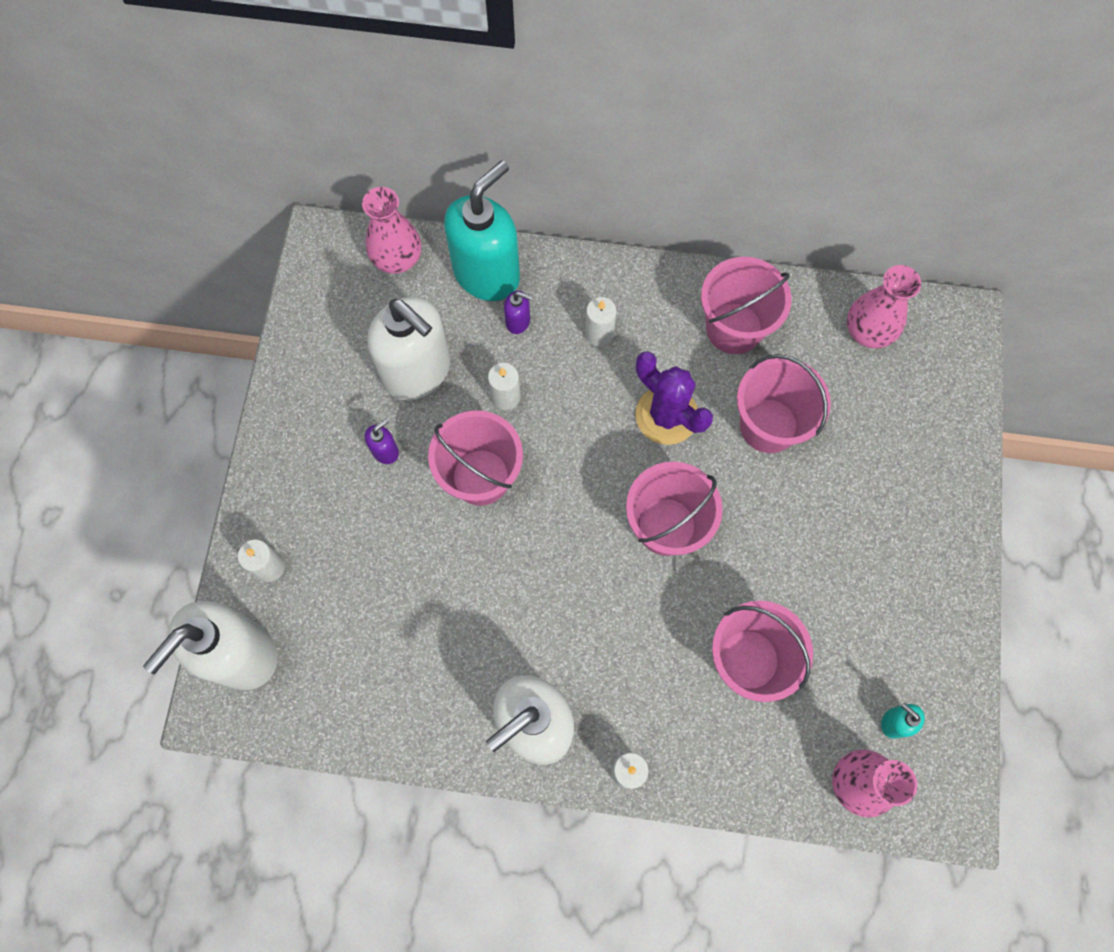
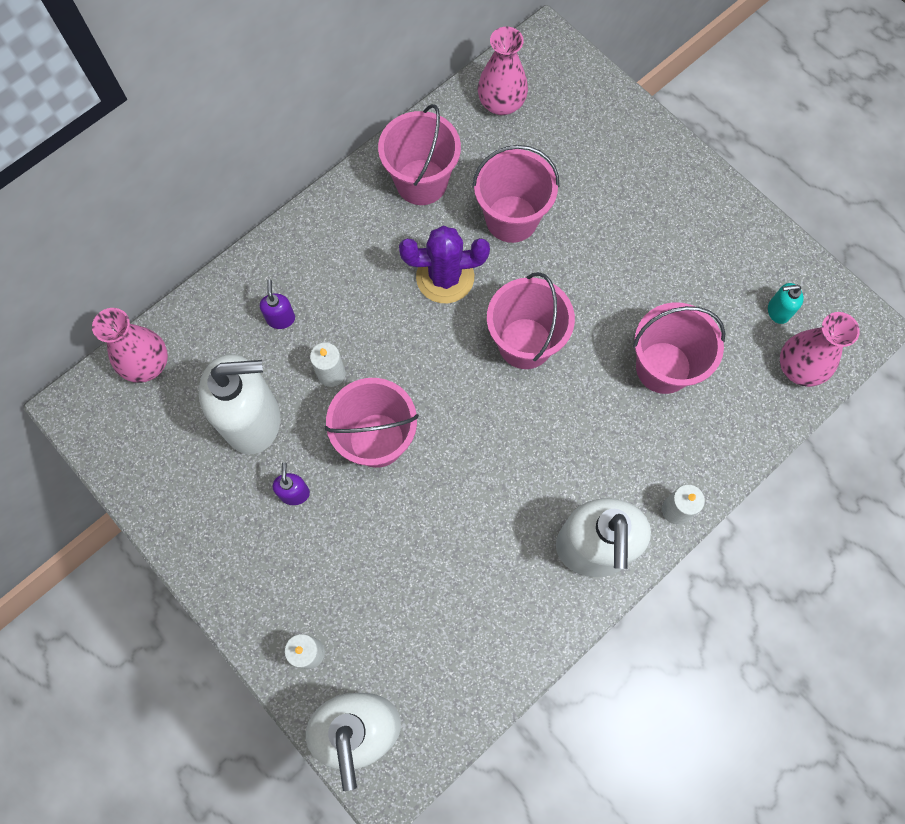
camera: 50 degrees left, 0 degrees up
turquoise soap dispenser [444,161,520,301] -> none
purple soap dispenser [504,291,532,334] -> purple soap dispenser turned 60 degrees counterclockwise [260,280,295,329]
white candle [585,297,617,346] -> none

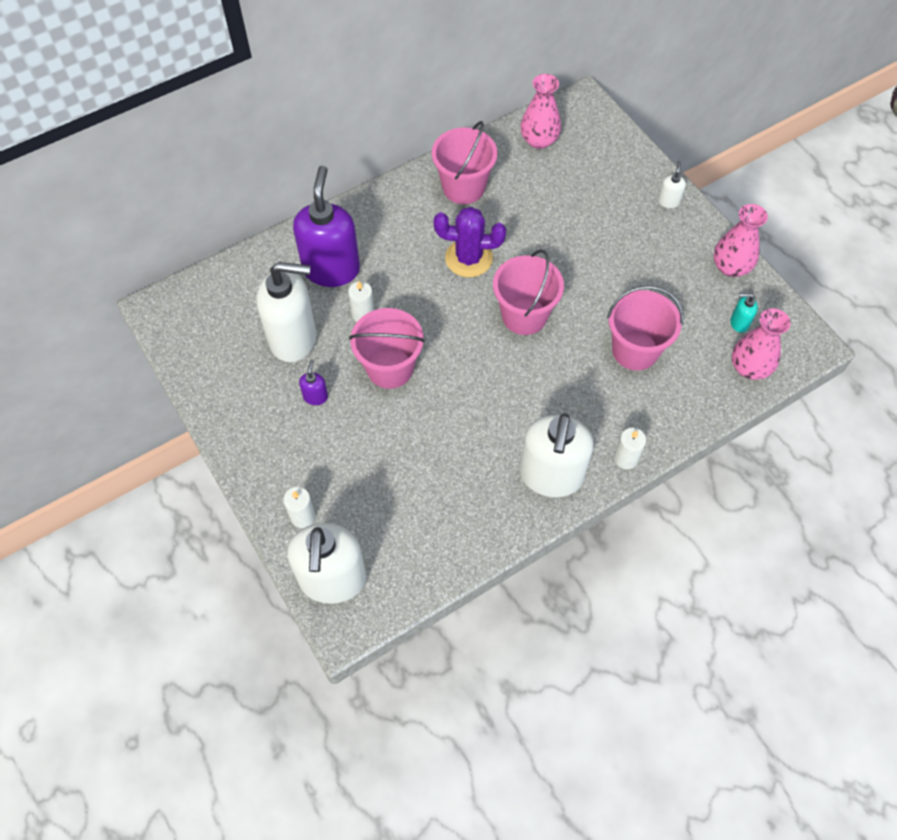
camera: 10 degrees right, 10 degrees down
pink vase [92,308,168,383] -> pink vase moved to [713,204,768,277]
purple soap dispenser [260,280,295,329] -> purple soap dispenser [293,166,360,287], size x2.45
pink bucket [472,145,559,243] -> none
none -> white soap dispenser [658,161,686,208]

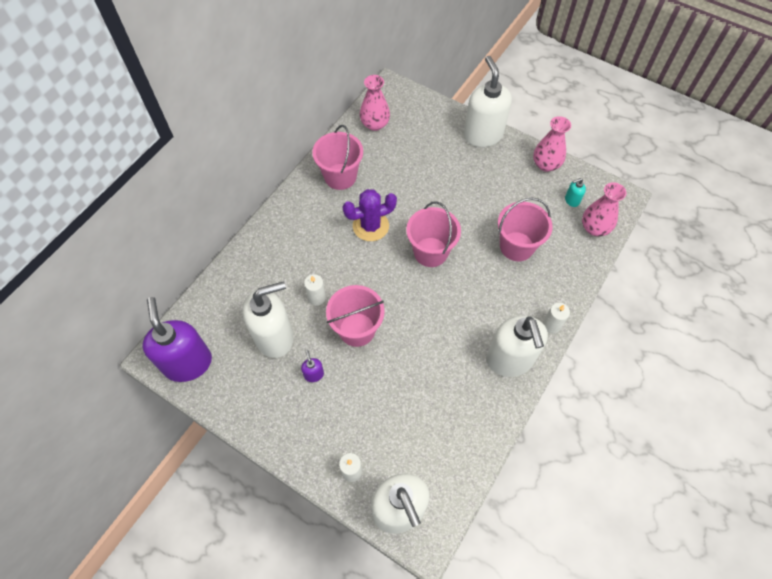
camera: 25 degrees left, 0 degrees up
purple soap dispenser [293,166,360,287] -> purple soap dispenser moved to [142,297,212,382]
white soap dispenser [658,161,686,208] -> white soap dispenser [464,56,512,147], size x2.45

